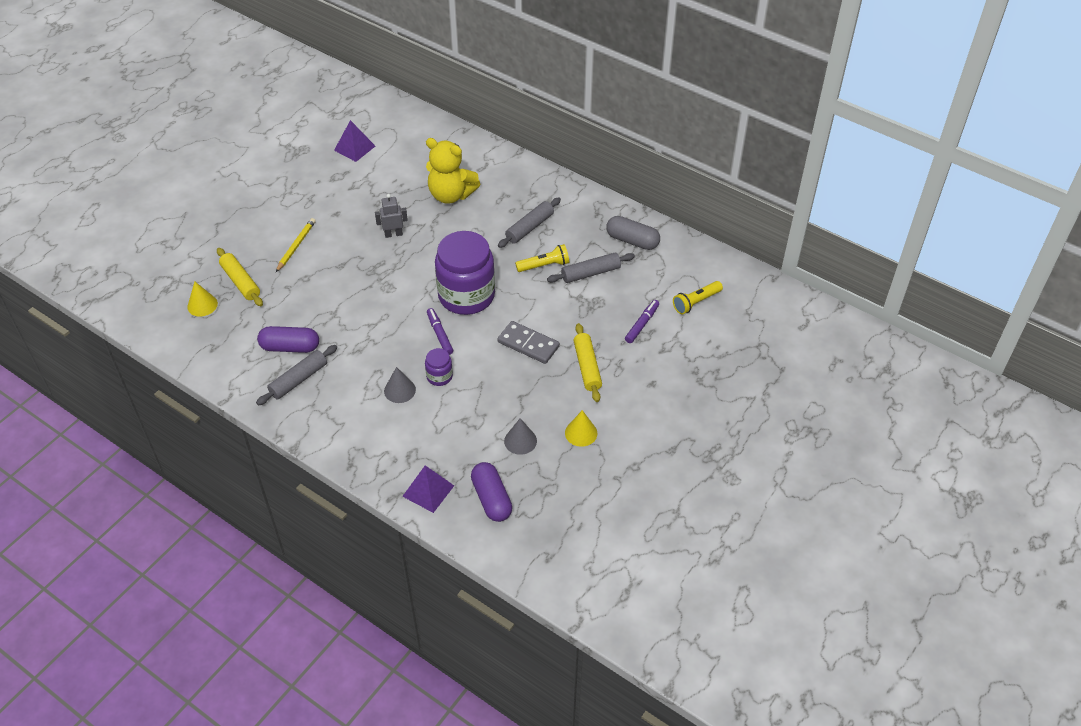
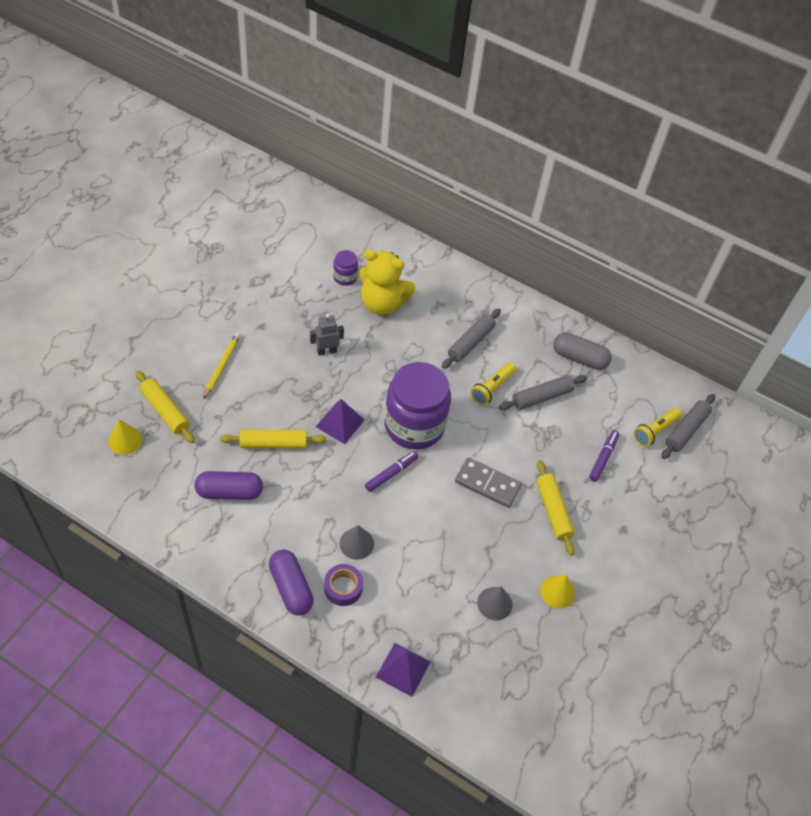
camera: 10 degrees left, 5 degrees up
grey rolling pin [256,345,337,405] -> grey rolling pin moved to [661,394,715,459]
purple pyramid [334,120,375,162] -> purple pyramid moved to [316,399,364,444]
purple jar [425,348,453,386] -> purple jar moved to [333,250,358,286]
purple marker [427,308,453,355] -> purple marker turned 75 degrees clockwise [365,451,419,492]
purple capsule [471,462,512,522] -> purple capsule moved to [269,549,314,615]
yellow flashlight [515,244,569,272] -> yellow flashlight turned 150 degrees clockwise [471,363,516,405]
none -> yellow rolling pin [220,429,326,448]
none -> purple tape [324,564,363,606]

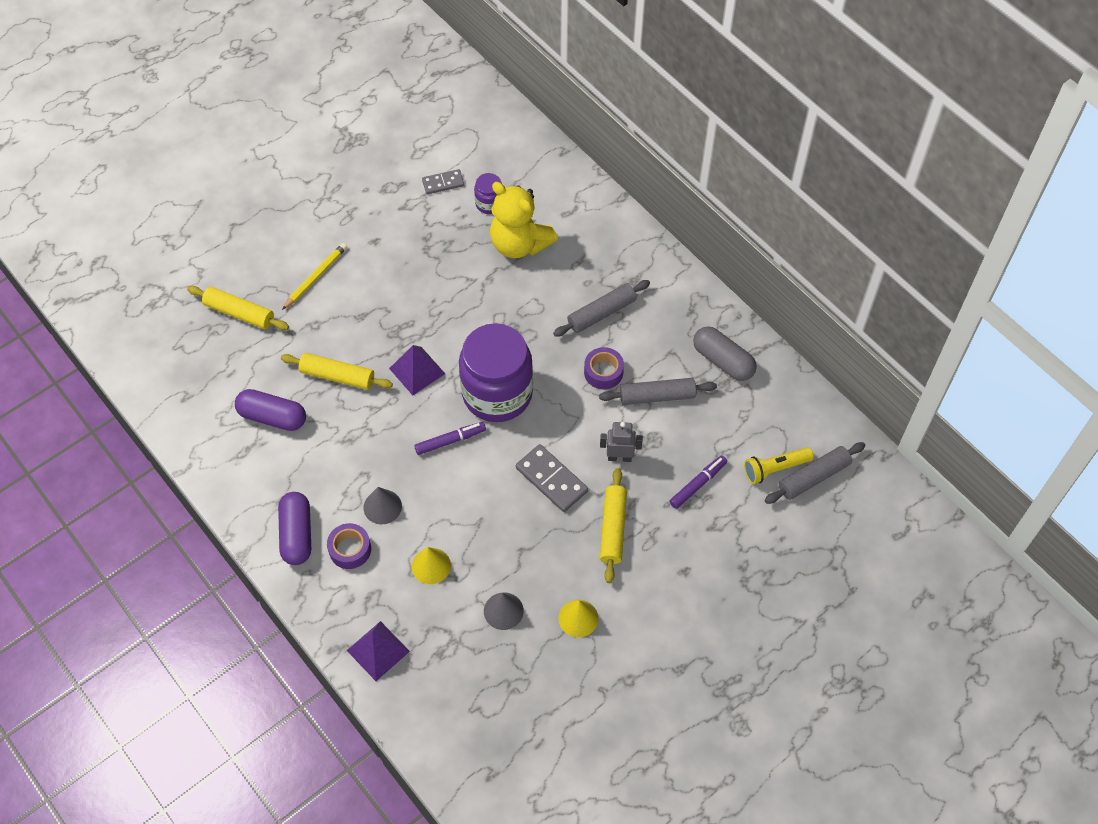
camera: 25 degrees right, 5 degrees up
yellow cone [108,419,142,455] -> yellow cone moved to [412,547,451,584]
yellow rolling pin [135,371,195,443] -> yellow rolling pin turned 45 degrees counterclockwise [187,286,289,330]
grey robot [310,314,344,356] -> grey robot moved to [600,422,643,462]
yellow flashlight [471,363,516,405] -> purple tape [584,347,624,390]
none -> grey domino [422,169,464,194]

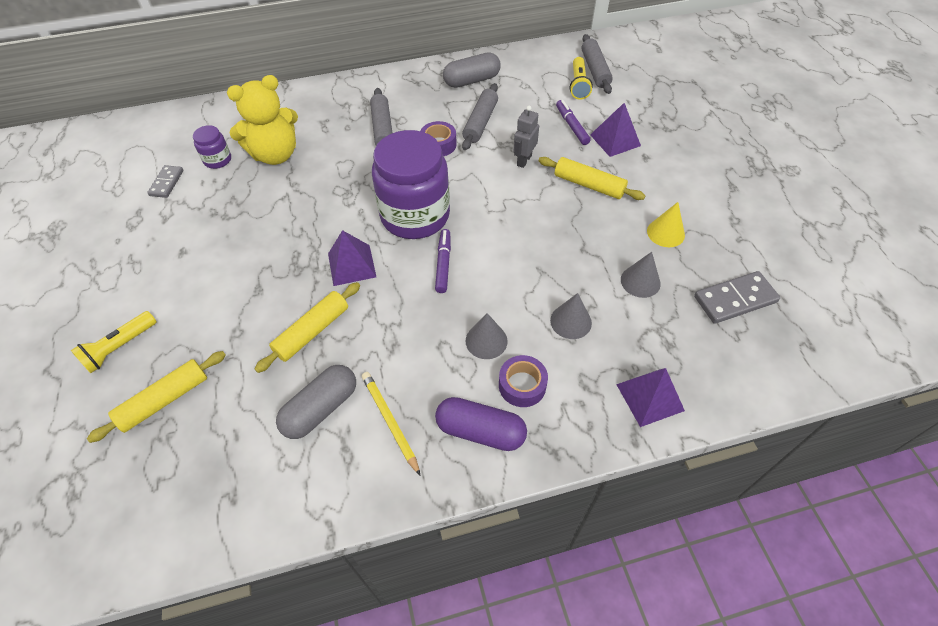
camera: 65 degrees left, 5 degrees down
purple capsule [235,389,306,431] -> grey capsule [276,365,356,439]
yellow pencil [282,243,347,310] -> yellow pencil moved to [362,372,421,476]
yellow cone [412,547,451,584] -> grey cone [550,293,592,339]
grey domino [516,444,588,512] -> grey domino moved to [694,271,780,324]
none -> yellow flashlight [71,311,157,373]
none -> purple pyramid [590,103,641,157]

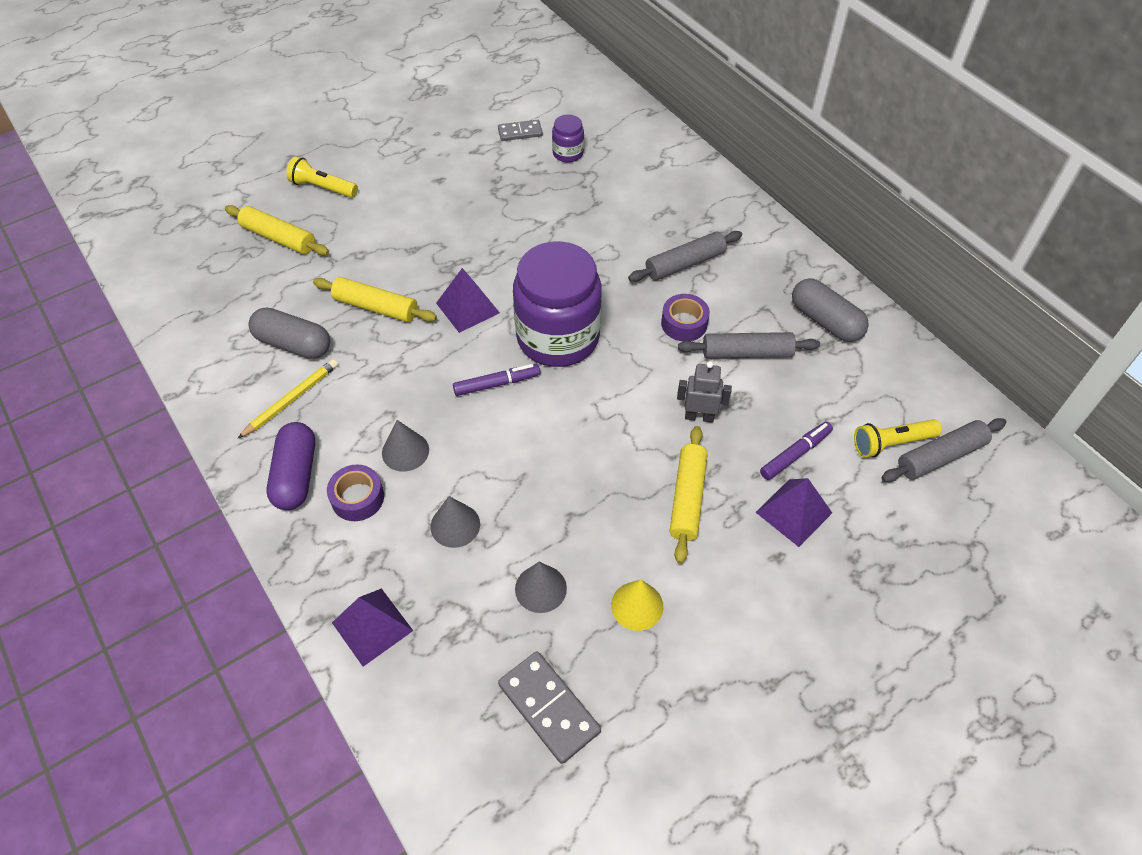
camera: 70 degrees right, 0 degrees up
yellow teddy bear [227,75,298,165] -> none

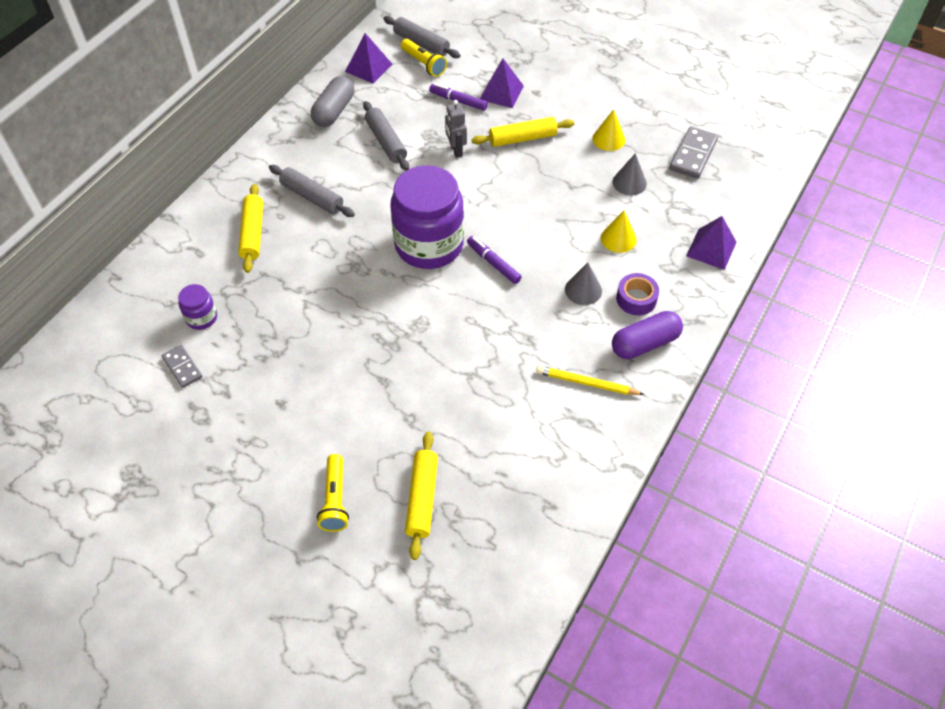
camera: 115 degrees left, 0 degrees up
grey capsule [249,308,330,359] -> none
yellow rolling pin [313,277,437,322] -> yellow rolling pin moved to [238,184,263,273]
grey cone [431,496,480,548] -> yellow cone [601,210,637,253]
purple pyramid [436,268,500,333] -> purple pyramid moved to [345,33,393,83]
purple tape [661,294,710,341] -> none

